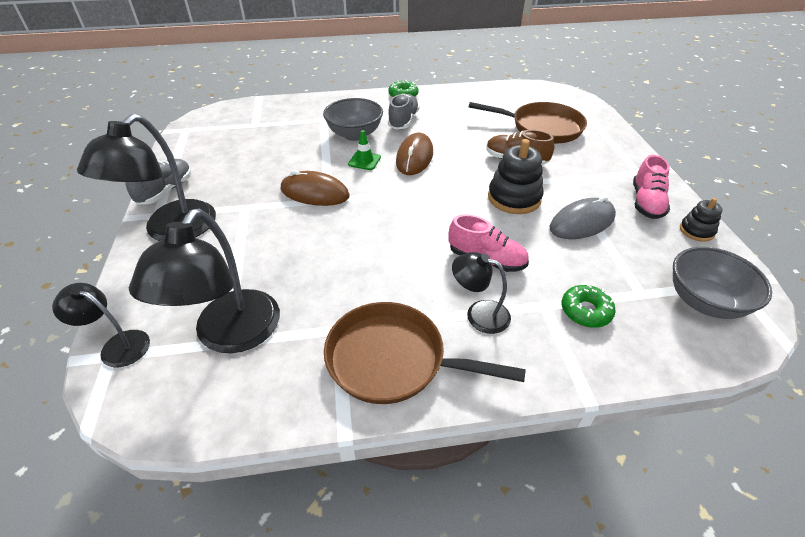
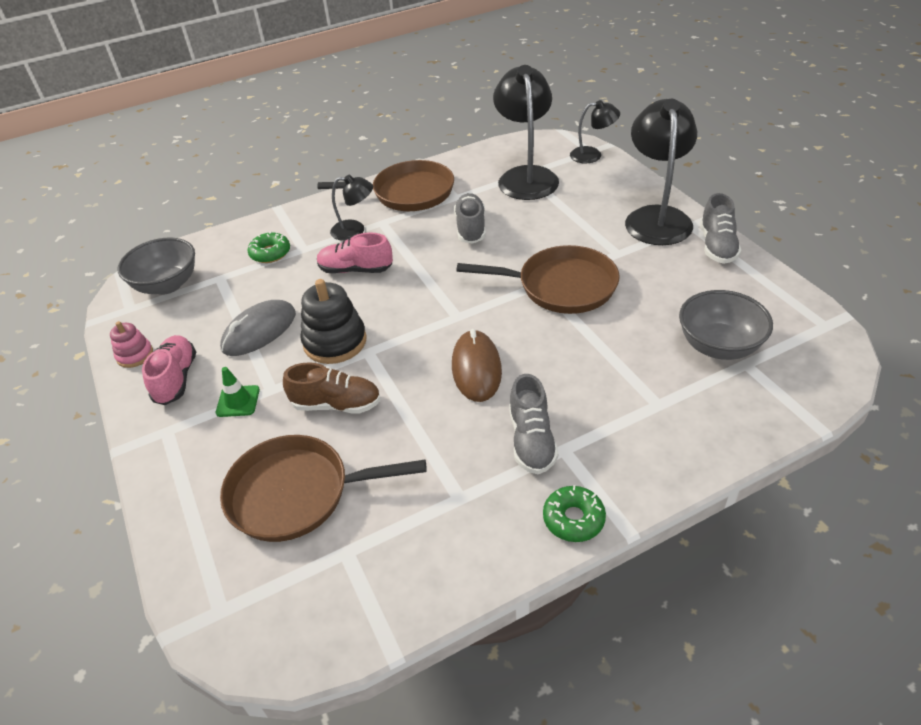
camera: 165 degrees right, 0 degrees up
brown mouse [281,170,350,206] -> brown pan [456,245,620,314]
grey bowl [323,98,383,141] -> grey bowl moved to [679,290,773,360]
green traffic cone [348,130,381,170] -> green traffic cone moved to [216,367,260,417]
black stacking toy [680,198,722,242] -> pink stacking toy [110,321,153,368]
none -> grey shoe [454,193,486,244]

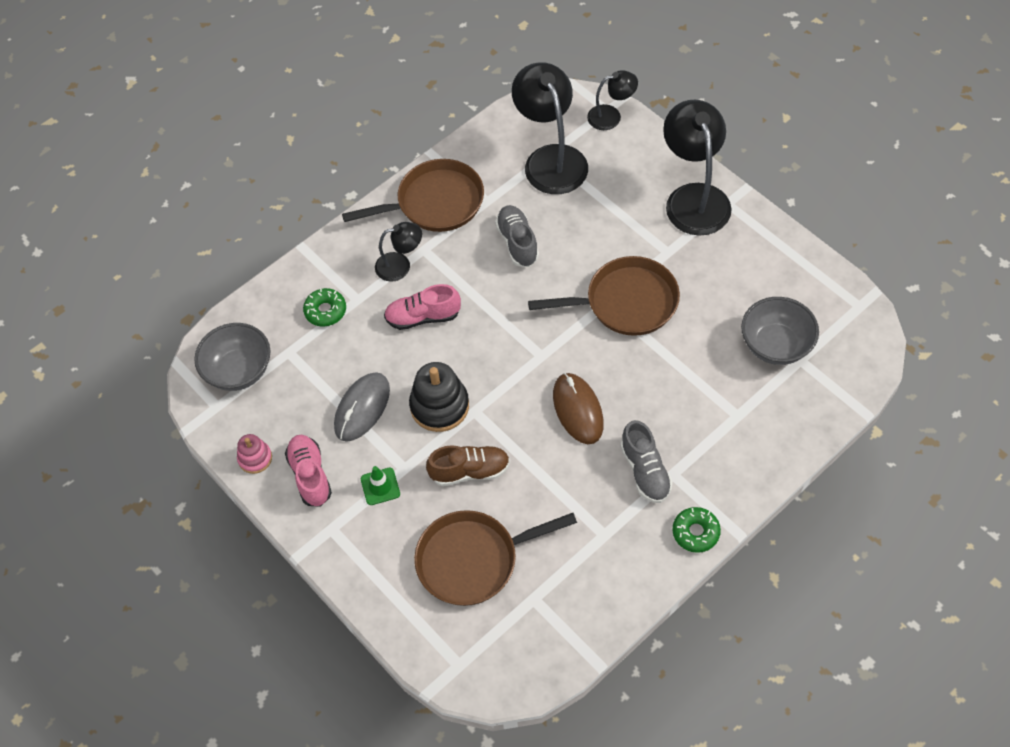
camera: 15 degrees left, 15 degrees up
grey shoe [700,193,741,264] -> none

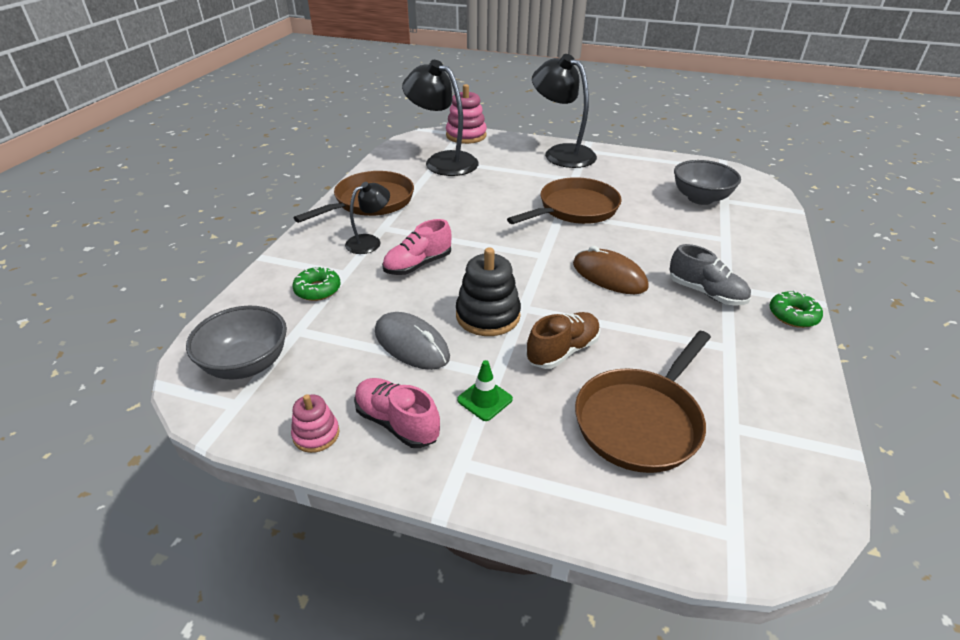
camera: 35 degrees left, 20 degrees down
grey mouse [334,372,390,442] -> grey mouse turned 45 degrees counterclockwise [375,312,450,370]
grey shoe [495,205,539,267] -> none
black lamp [587,70,638,130] -> pink stacking toy [446,84,487,144]

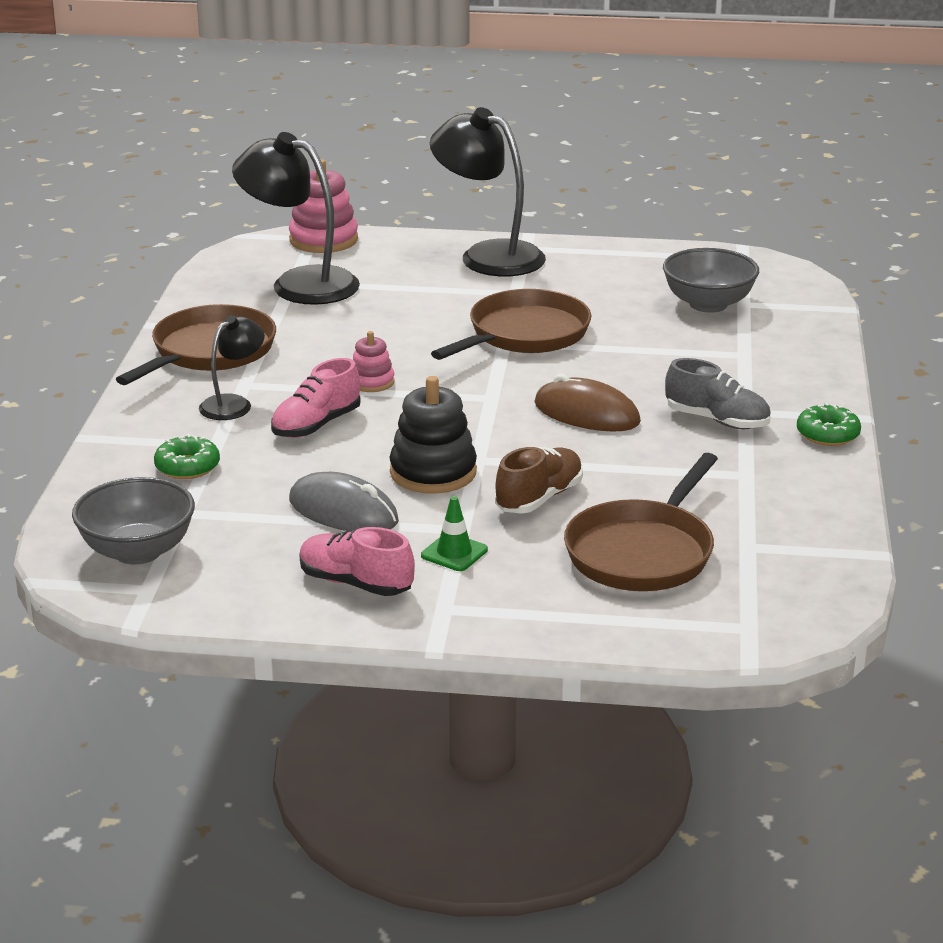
camera: 10 degrees left, 10 degrees down
pink stacking toy [291,394,340,453] -> pink stacking toy moved to [353,331,395,392]

